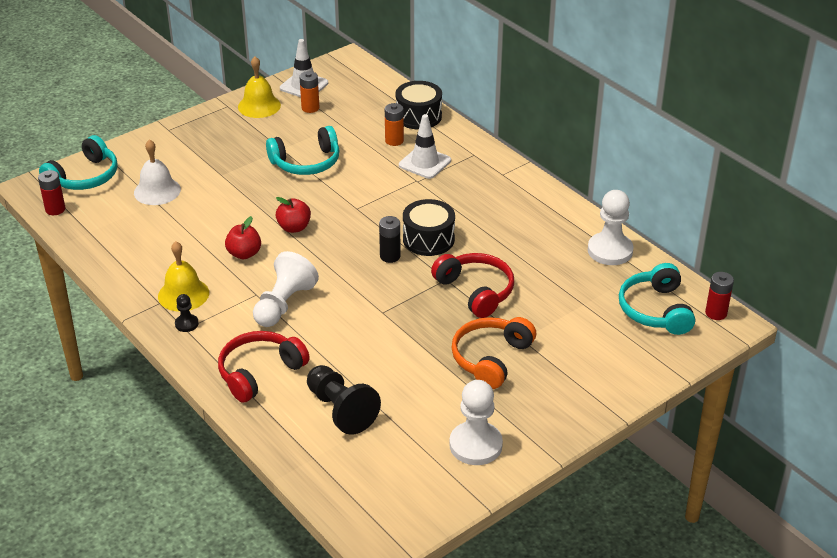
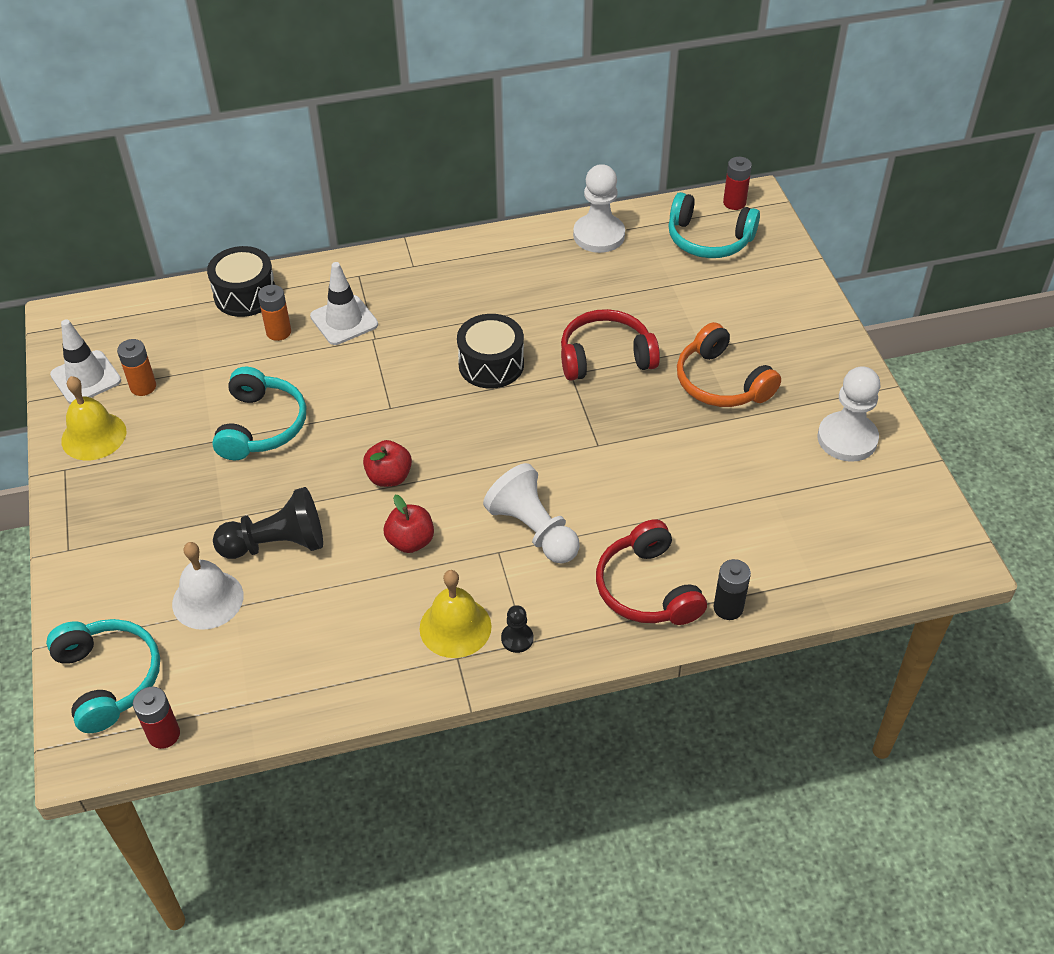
camera: 65 degrees left, 10 degrees up
black pawn [307,365,381,435] -> black pawn moved to [213,487,323,559]
black battery [379,216,401,263] -> black battery moved to [714,559,751,620]

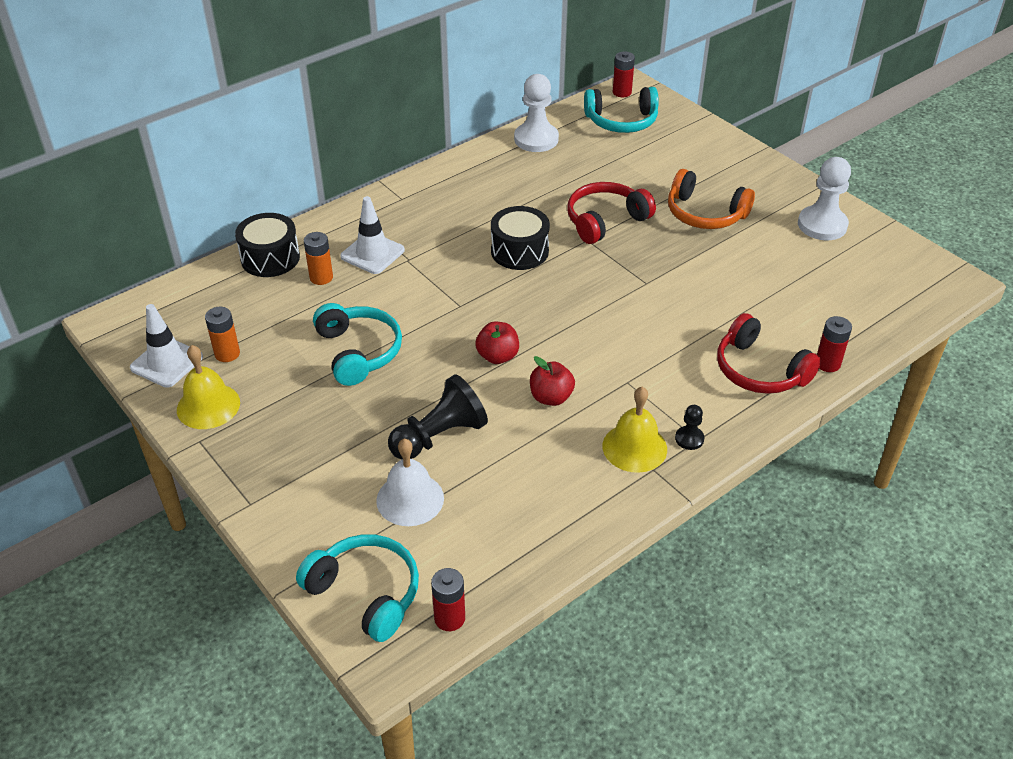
camera: 25 degrees left, 5 degrees down
white pawn [483,463,580,564] -> none
black battery [714,559,751,620] -> red battery [817,316,852,372]

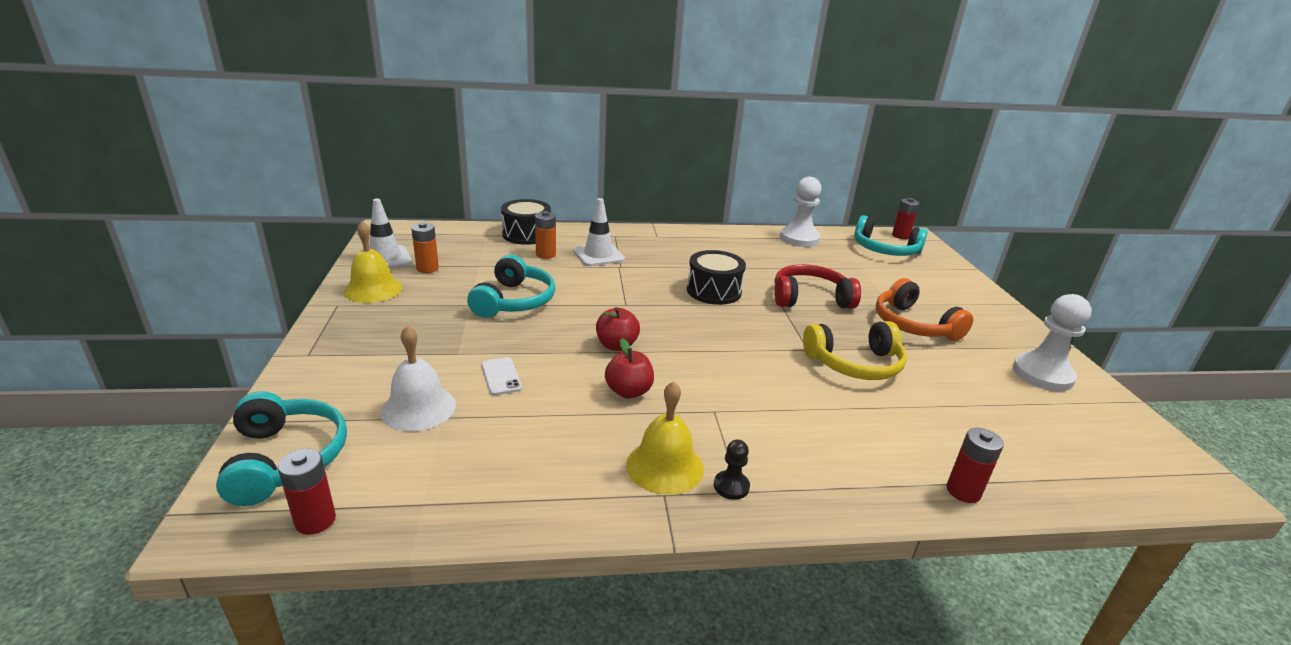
camera: 30 degrees right, 15 degrees down
black pawn [388,374,488,460] -> white phone [481,357,522,395]
red headphones [717,313,821,394] -> none
none -> yellow headphones [803,321,907,380]

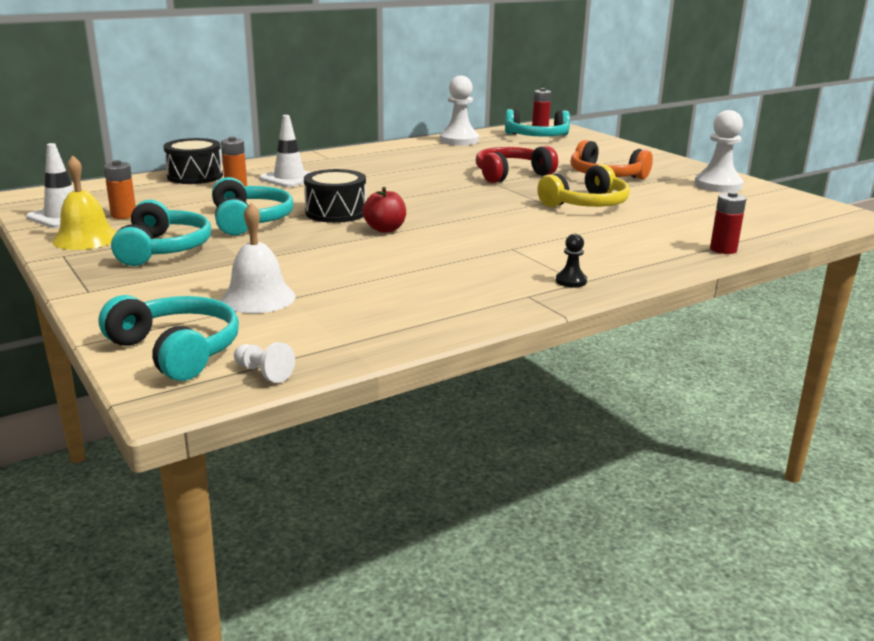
camera: 25 degrees left, 5 degrees down
red battery [278,449,336,535] -> white pawn [234,342,295,383]
white phone [481,357,522,395] -> none
red apple [605,338,654,399] -> none
yellow bell [626,381,704,495] -> none
black drum [687,250,746,305] -> black drum moved to [304,169,366,223]
none -> turquoise headphones [111,200,211,266]

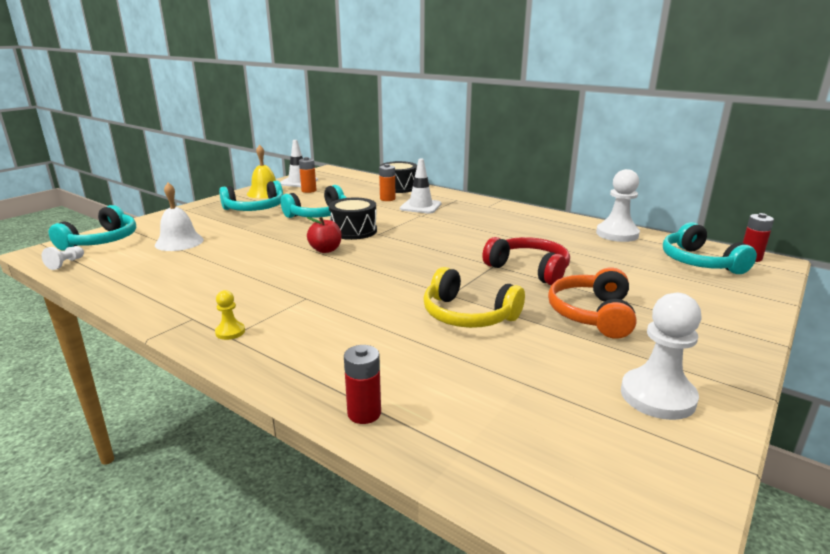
camera: 70 degrees right, 0 degrees up
black pawn [556,234,587,287] -> yellow pawn [215,290,245,340]

